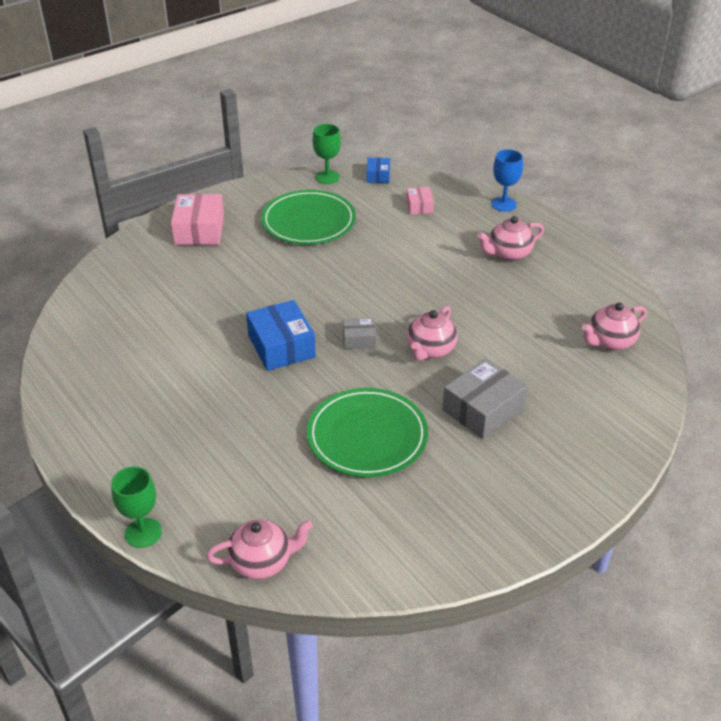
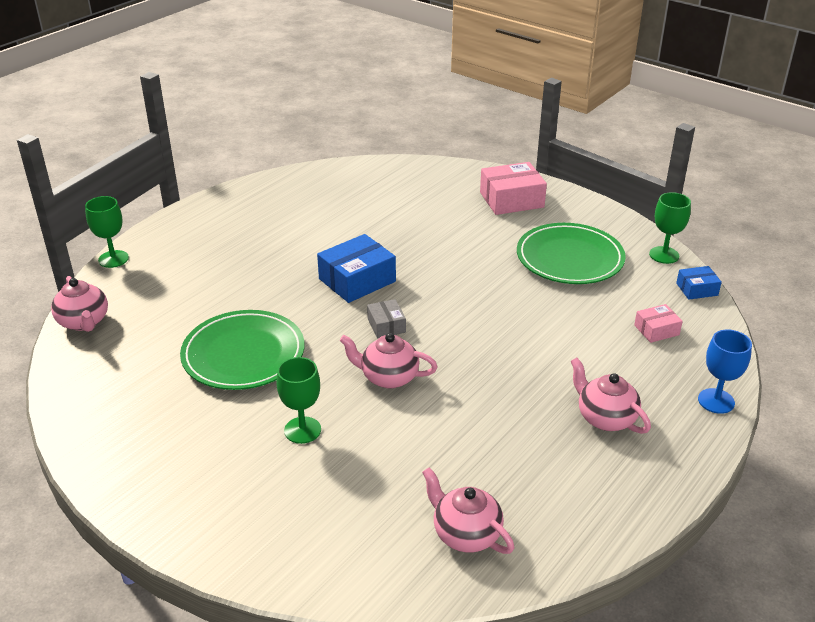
camera: 75 degrees right, 5 degrees down
grey box [442,358,528,439] -> green goblet [277,357,321,444]

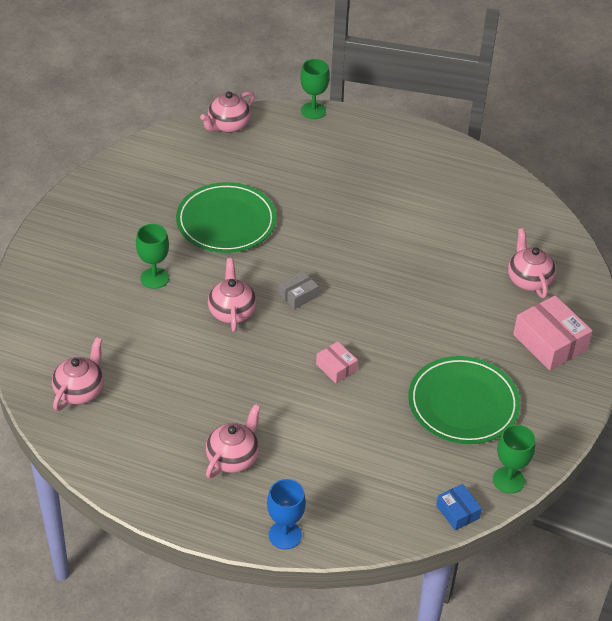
camera: 70 degrees right, 10 degrees up
blue box [317,234,396,303] -> none
pink box [634,304,683,343] -> pink box moved to [316,341,358,383]
none -> pink teapot [508,228,556,298]

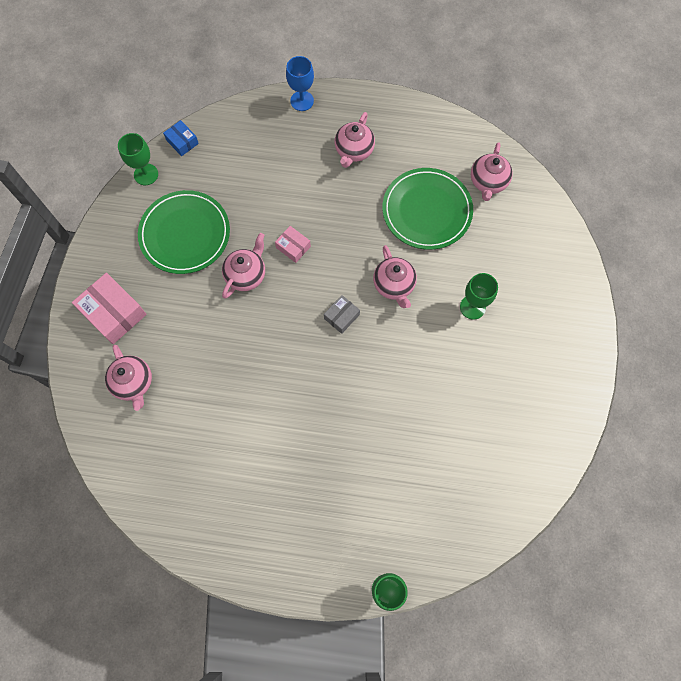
camera: 170 degrees right, 25 degrees up
green plate [176,182,277,253] -> green plate moved to [382,168,473,250]
pink teapot [200,91,255,133] -> pink teapot moved to [222,233,265,299]

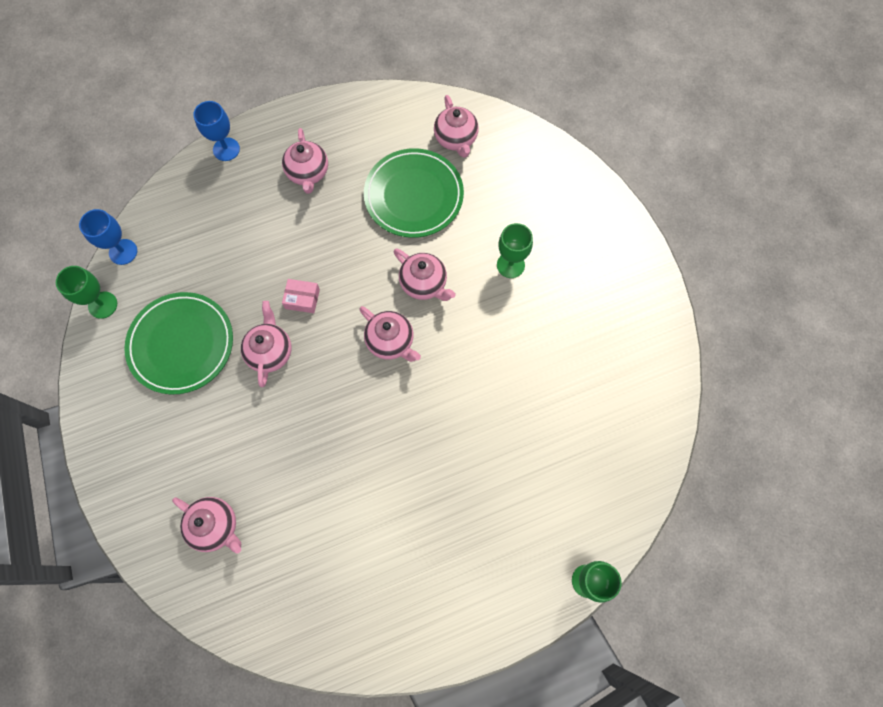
camera: 30 degrees left, 0 degrees up
pink box [72,273,147,344] -> none
blue box [163,120,199,156] -> blue goblet [79,209,137,265]
grey box [324,295,360,334] -> pink teapot [359,306,421,362]

